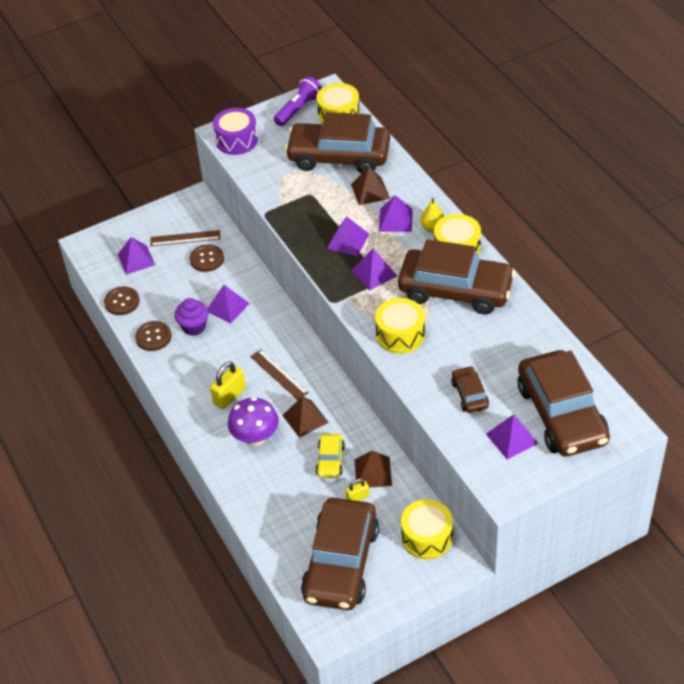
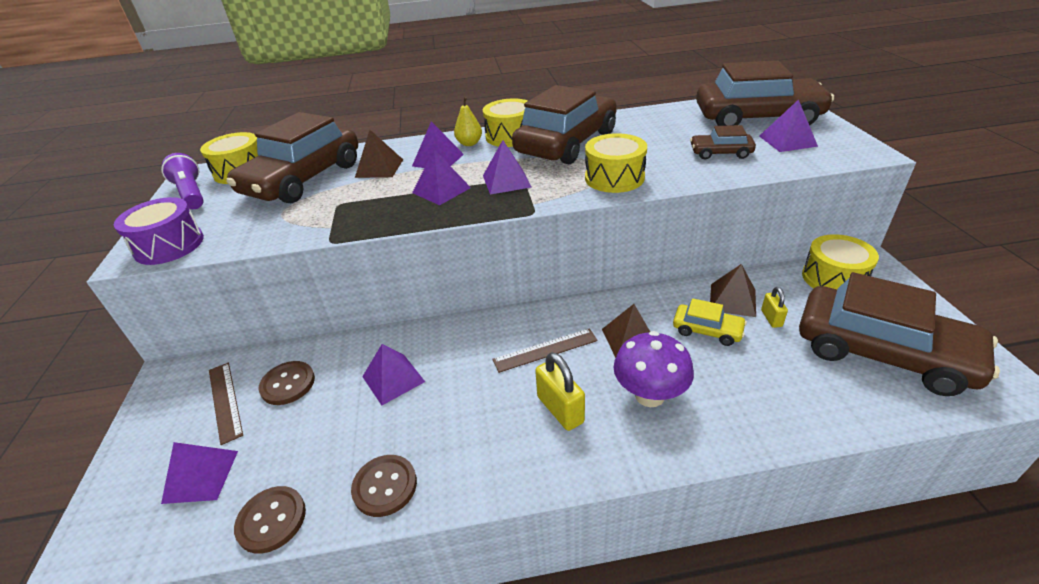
camera: 70 degrees left, 10 degrees down
brown ruler [151,230,221,246] -> brown ruler turned 45 degrees counterclockwise [209,363,243,445]
purple cupcake [174,298,209,336] -> none

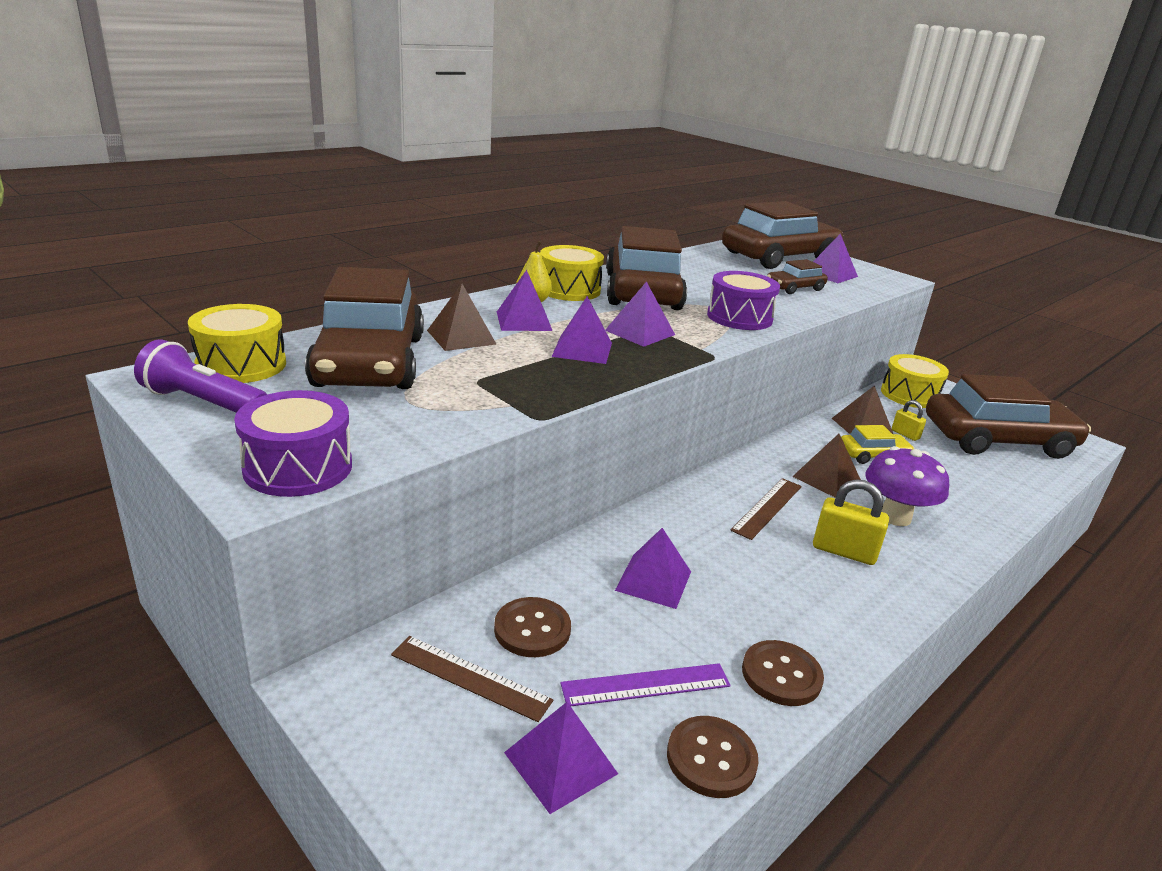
camera: 40 degrees left, 10 degrees down
yellow drum [585,133,647,193] -> purple drum [707,271,780,330]
none -> purple ruler [560,663,731,706]

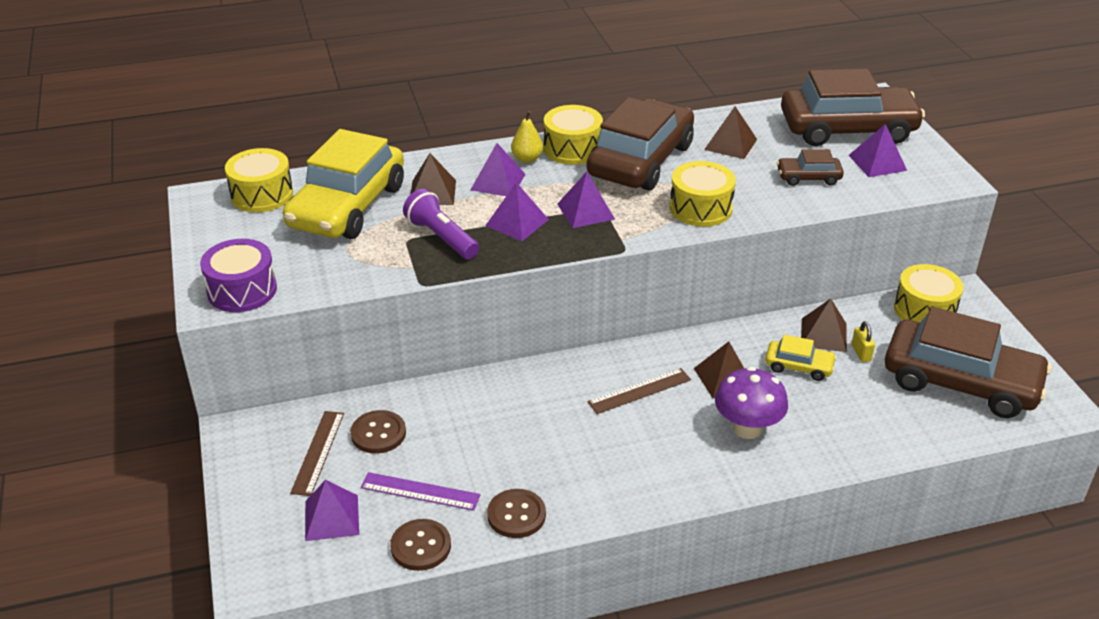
camera: 30 degrees right, 10 degrees up
purple flashlight [134,339,267,413] -> purple flashlight moved to [403,189,479,259]
brown car [305,267,424,389] -> yellow car [283,129,404,239]
brown ruler [391,636,553,722] -> brown ruler turned 45 degrees clockwise [290,411,344,496]
purple pyramid [615,528,691,609] -> none
purple drum [707,271,780,330] -> yellow drum [670,161,736,227]
yellow padlock [813,479,889,565] -> none
none -> brown pyramid [704,106,757,159]

